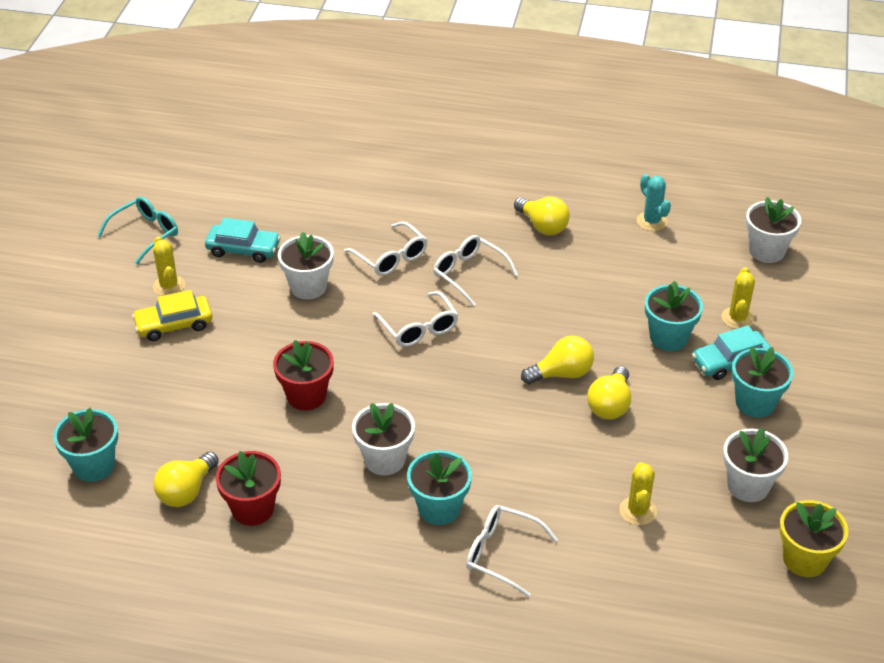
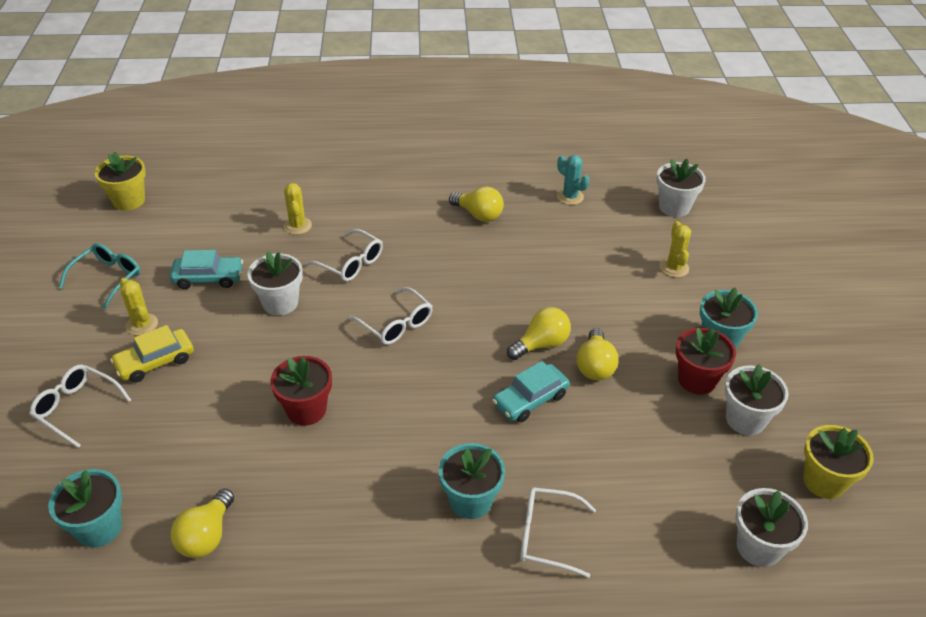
camera: 15 degrees left, 0 degrees up
red flower pot [216,451,281,526] -> red flower pot moved to [676,328,736,395]
white flower pot [352,403,415,476] -> white flower pot moved to [735,488,808,567]
white glasses [433,235,518,307] -> white glasses moved to [29,365,131,448]
yellow cactus [619,462,657,525] -> yellow cactus moved to [283,183,312,235]
turquoise flower pot [645,281,703,351] -> none
turquoise car [692,325,771,380] -> turquoise car moved to [492,361,570,422]
none -> yellow flower pot [95,152,146,211]

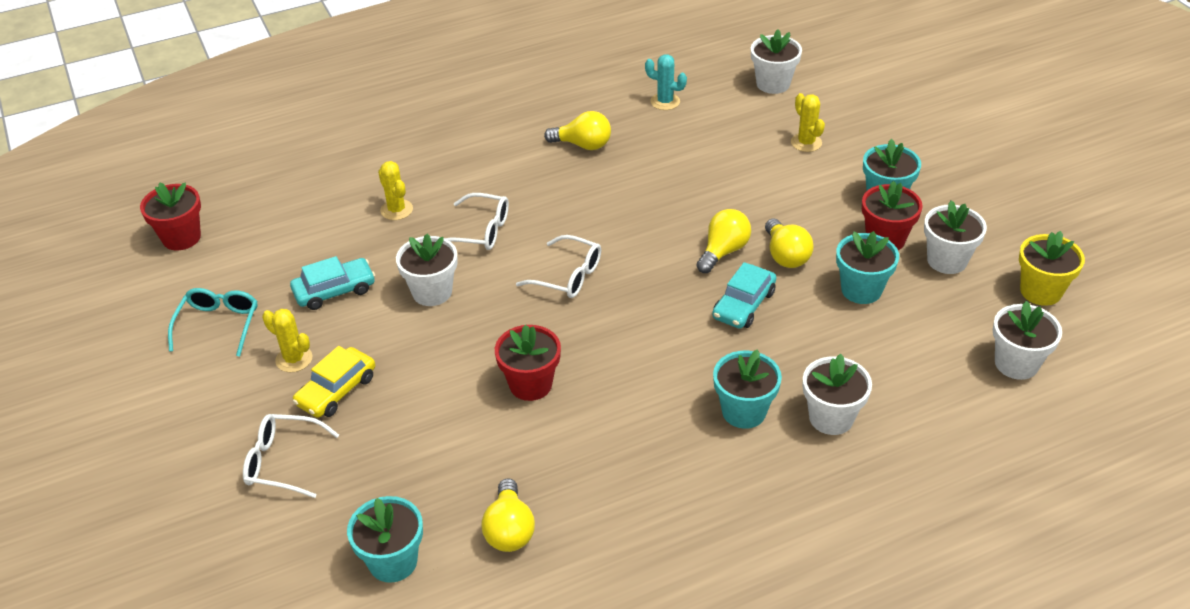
camera: 20 degrees left, 0 degrees up
yellow flower pot [95,152,146,211] -> red flower pot [140,182,201,250]
white glasses [520,487,596,578] -> white flower pot [803,354,872,435]
none -> turquoise flower pot [836,231,899,304]

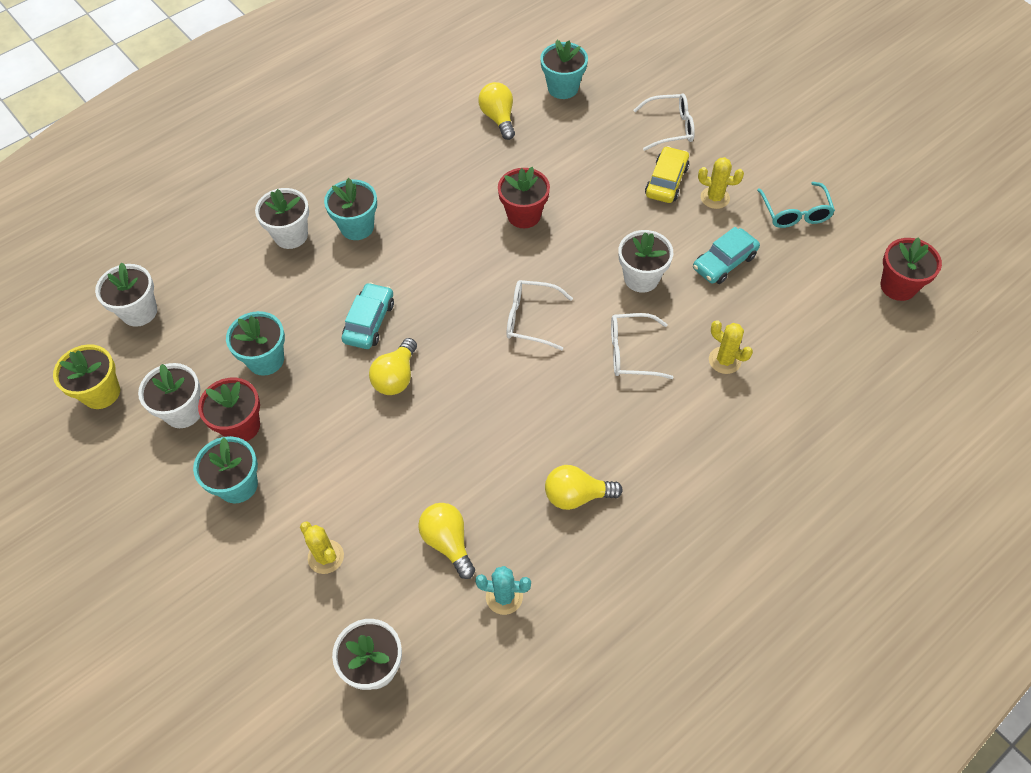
camera: 165 degrees right, 15 degrees up
yellow light bulb [765,219,814,268] -> yellow light bulb moved to [418,503,475,579]

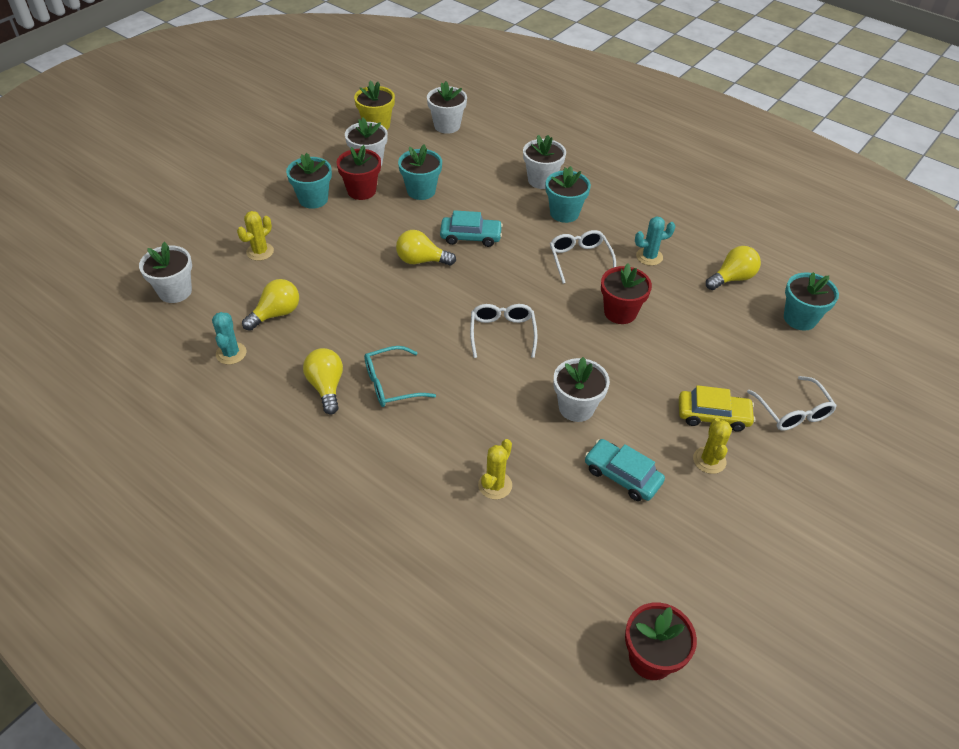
camera: 75 degrees right, 10 degrees down
white glasses [611,313,674,379] -> white glasses moved to [550,230,616,284]
turquoise glasses [757,182,835,228] -> turquoise glasses moved to [364,346,436,407]
none -> turquoise cactus [635,216,676,266]

